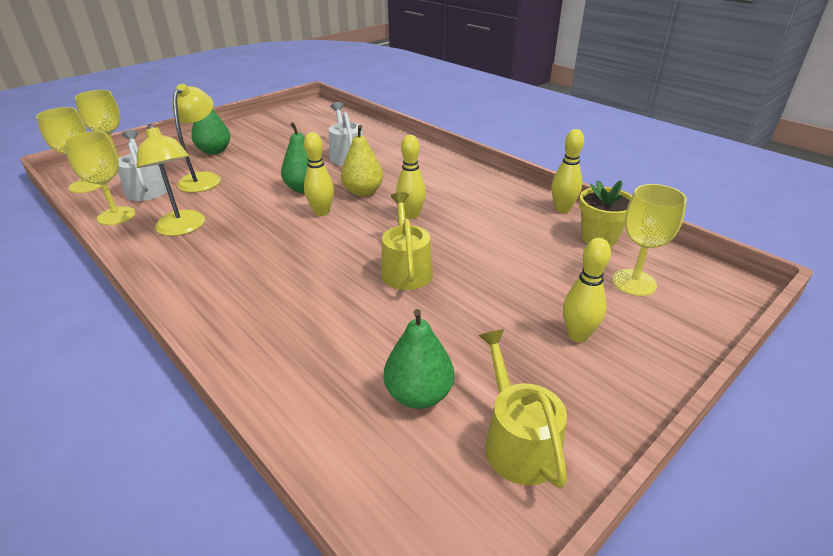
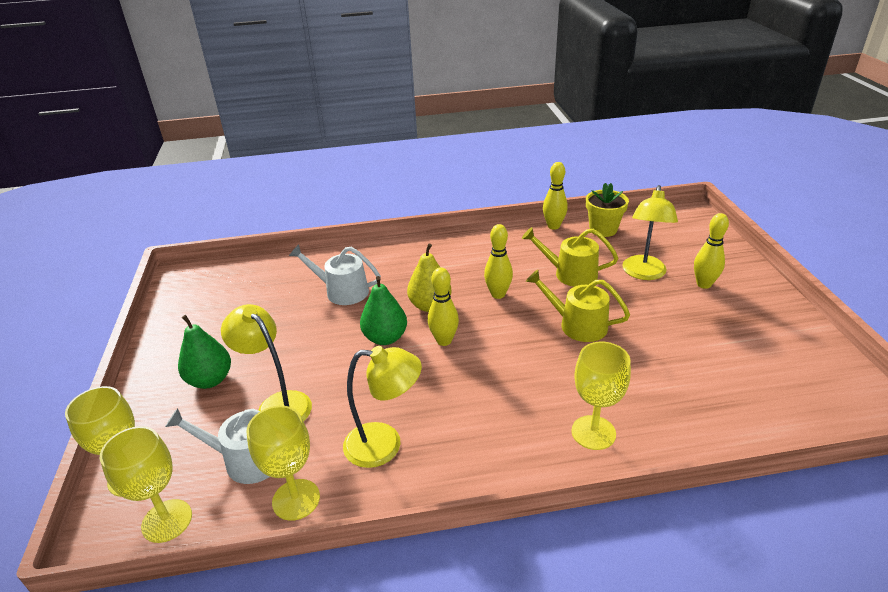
camera: 55 degrees left, 0 degrees up
green pear [384,309,454,409] -> none
yellow watering can [478,329,567,488] -> yellow watering can moved to [522,227,618,287]
yellow goblet [612,184,687,296] -> yellow goblet moved to [571,342,631,450]
none -> yellow lamp [622,185,678,280]

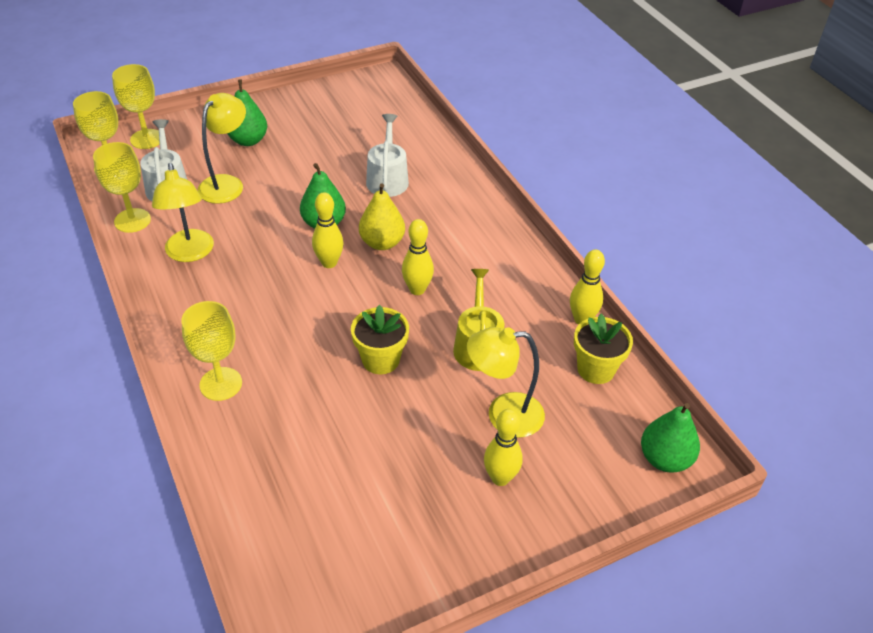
camera: 70 degrees right, 10 degrees up
yellow watering can [526,270,630,342] -> yellow flower pot [351,305,409,374]
none -> green pear [641,403,700,473]

